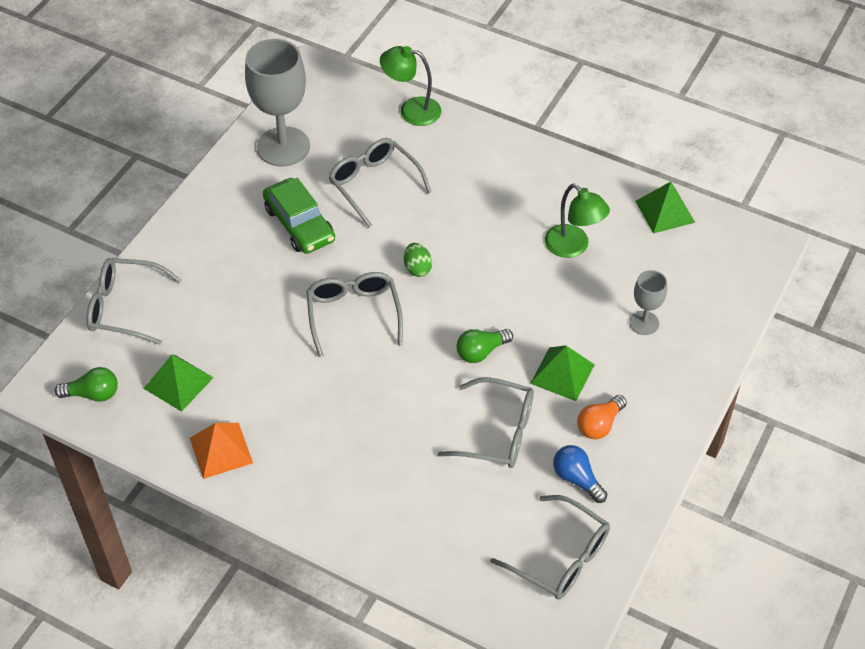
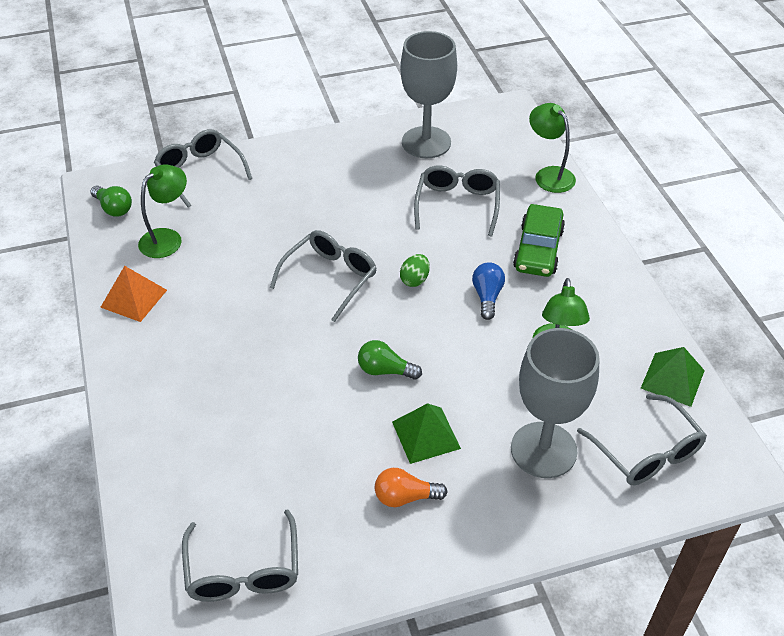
camera: 45 degrees right, 5 degrees down
green pyramid [143,355,214,412] -> green lamp [138,164,187,258]
green car [263,178,335,254] -> green car moved to [513,204,565,277]
grey glasses [437,377,534,468] -> grey glasses moved to [577,394,707,485]
blue light bulb [553,445,607,503] -> blue light bulb moved to [472,262,505,320]
grey goblet [630,270,667,335] -> grey goblet [511,328,600,478], size x1.98

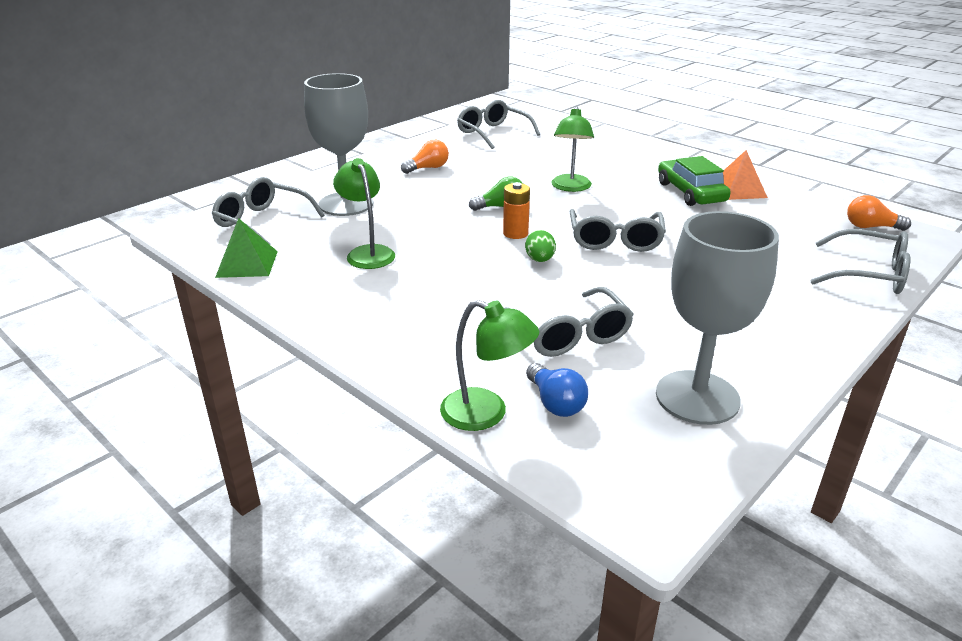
camera: 150 degrees right, 15 degrees down
green light bulb [90,186,132,217] -> orange light bulb [847,195,911,231]
green lamp [138,164,187,258] -> green lamp moved to [552,106,594,192]
green pyramid [392,403,461,464] -> none
blue light bulb [472,262,505,320] -> blue light bulb moved to [526,363,588,417]
green car [513,204,565,277] -> green car moved to [658,156,731,206]
none -> orange battery [503,182,530,239]

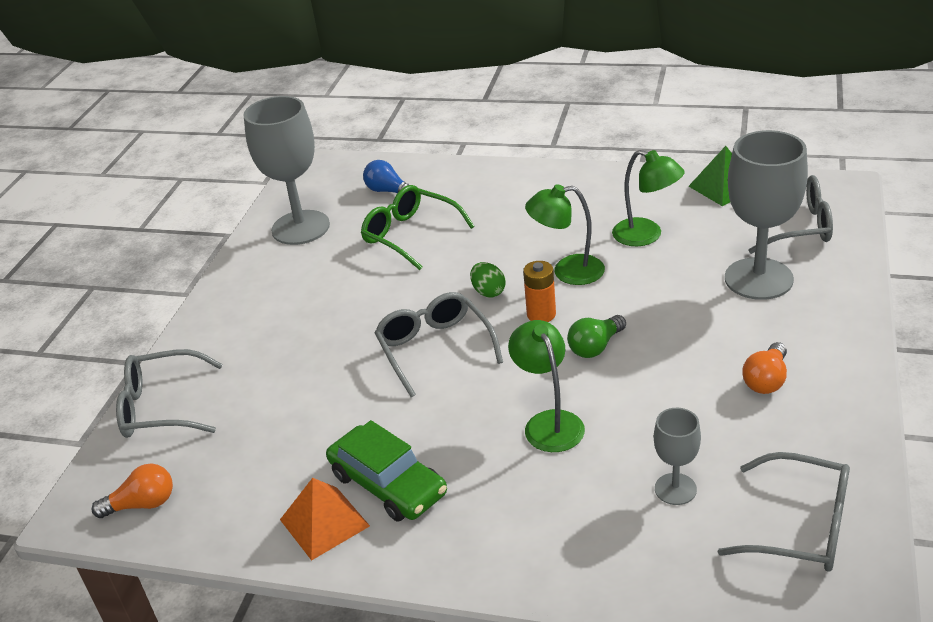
camera: 155 degrees right, 5 degrees up
green lamp [440,300,540,431] -> green lamp moved to [525,184,605,285]
grey glasses [504,287,634,357] -> green glasses [361,185,475,270]
none -> grey goblet [654,408,701,505]

